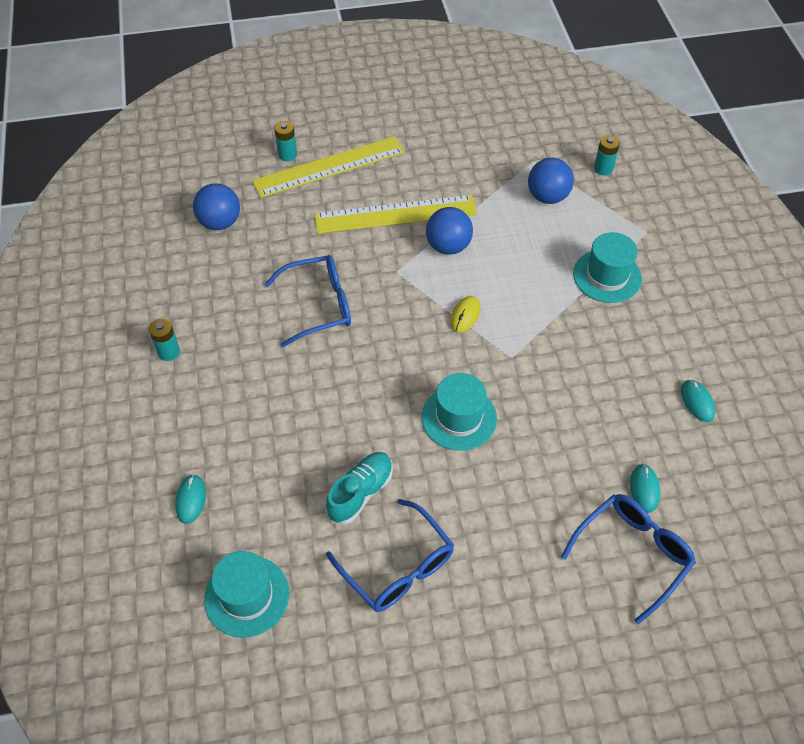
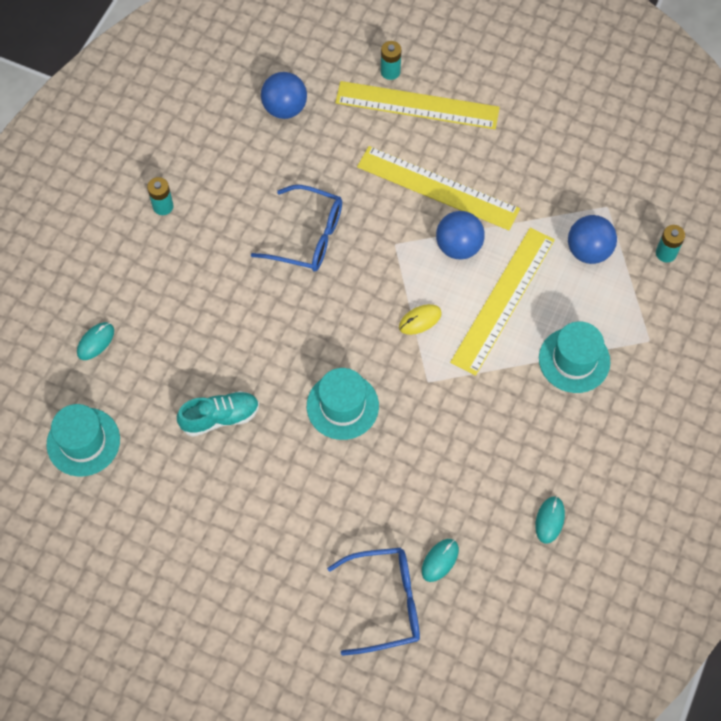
camera: 35 degrees right, 10 degrees up
blue glasses [326,499,454,612] -> none
none -> yellow ruler [450,228,555,376]

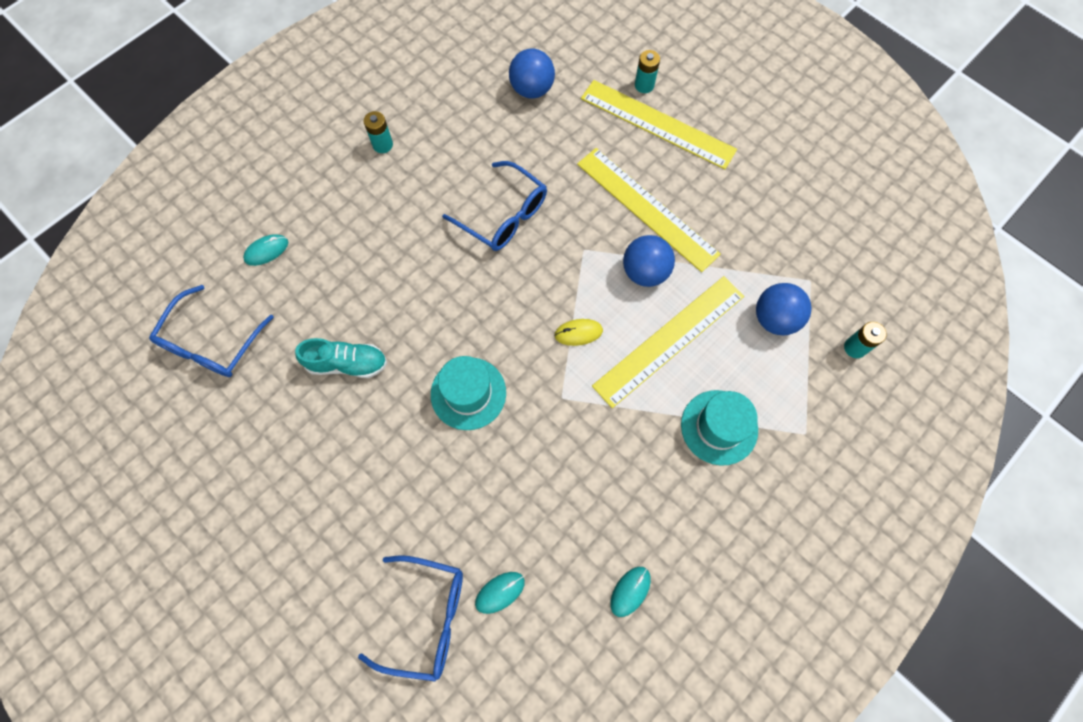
camera: 20 degrees right, 5 degrees up
turquoise hat [47,404,120,477] -> blue glasses [149,285,274,377]

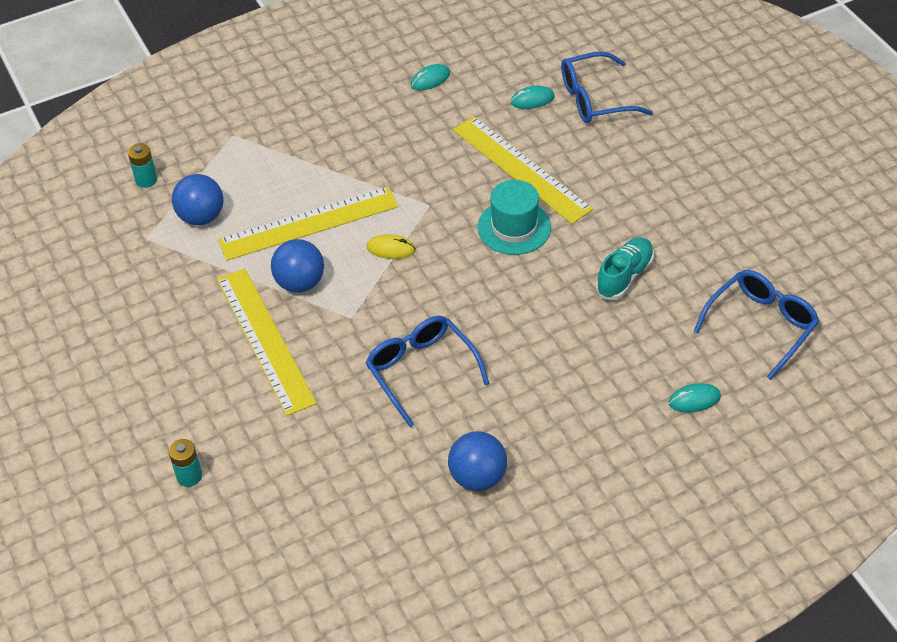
camera: 160 degrees left, 20 degrees down
turquoise shoe [295,338,387,378] -> turquoise shoe turned 105 degrees clockwise [595,237,654,300]
blue glasses [358,555,463,682] -> blue glasses turned 45 degrees counterclockwise [561,51,653,123]
turquoise battery [364,111,393,153] -> none
blue ball [509,48,555,98] -> blue ball moved to [448,431,507,491]
yellow ruler [581,80,737,169] -> yellow ruler moved to [453,116,593,224]
turquoise hat [681,390,758,466] -> none

